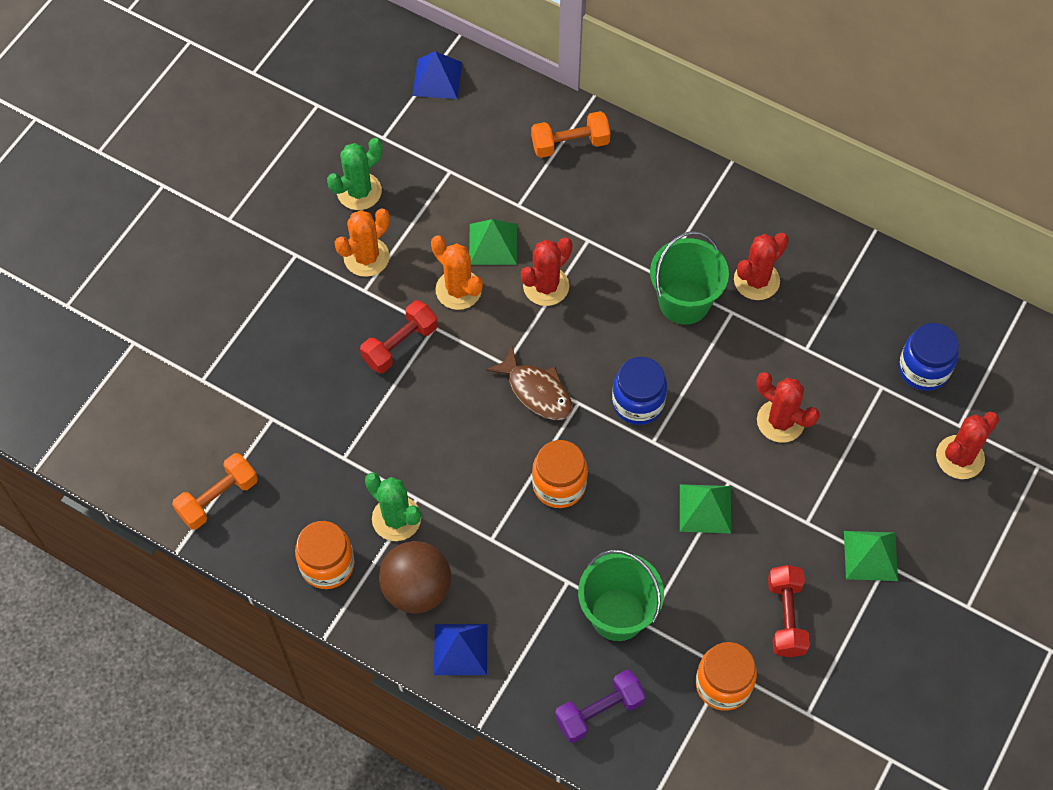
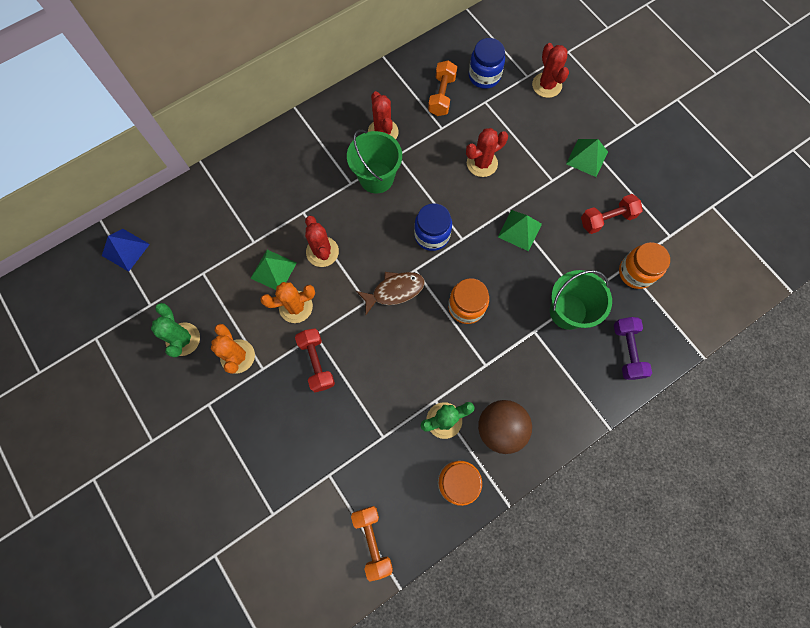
camera: 65 degrees left, 10 degrees up
blue pyramid [434,624,487,675] -> none
orange dumbbell [531,111,610,158] -> orange dumbbell moved to [428,60,457,116]
red dumbbell [768,565,810,657] -> red dumbbell turned 45 degrees counterclockwise [581,194,643,234]

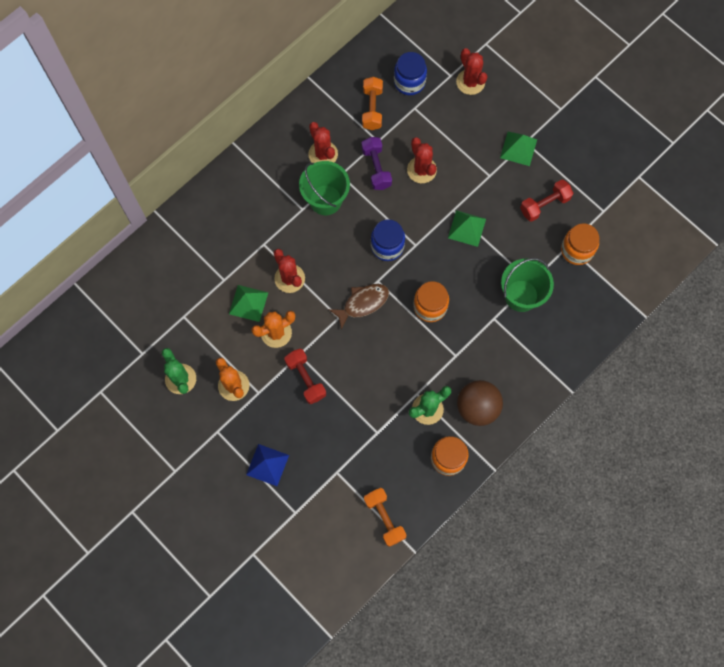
camera: 10 degrees left, 0 degrees up
blue pyramid [102,229,150,272] -> blue pyramid moved to [246,444,289,486]
red cactus [466,128,508,177] -> red cactus turned 75 degrees counterclockwise [407,137,437,183]
purple dumbbell [614,317,652,380] -> purple dumbbell moved to [361,137,392,190]

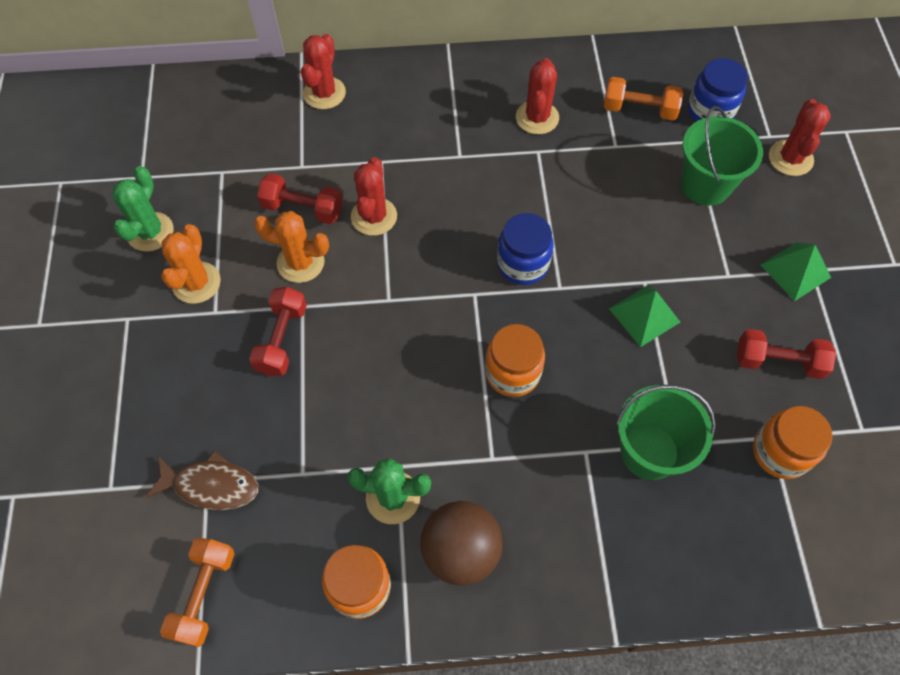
camera: 40 degrees right, 10 degrees down
green pyramid [229,285,268,322] -> red dumbbell [257,173,343,224]
blue pyramid [246,444,289,486] -> none
green bucket [299,161,350,215] -> green bucket moved to [681,106,763,206]
brown fish [328,284,389,330] -> brown fish moved to [146,450,258,510]
purple dumbbell [361,137,392,190] -> none
orange dumbbell [362,77,383,130] -> orange dumbbell turned 60 degrees clockwise [604,77,683,121]
red cactus [407,137,437,183] -> red cactus moved to [301,34,346,109]

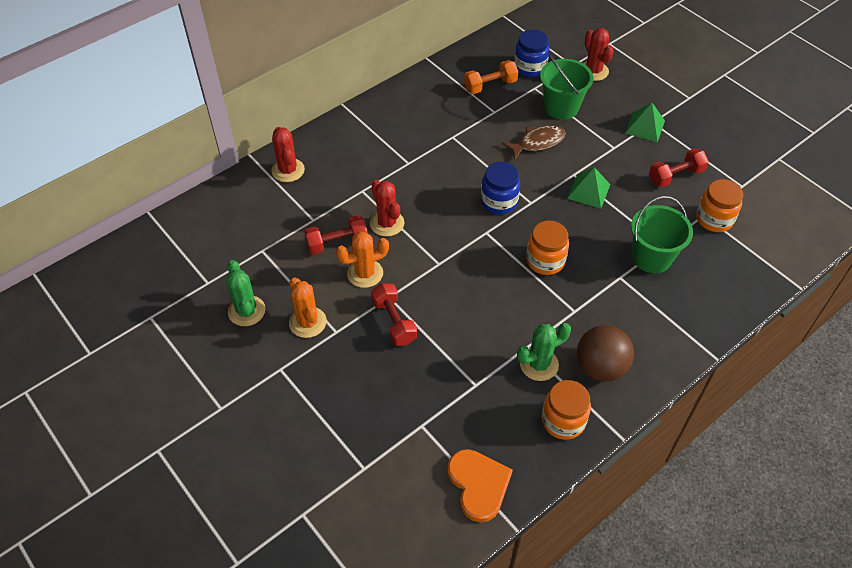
camera: 35 degrees left, 10 degrees down
brown fish [146,450,258,510] -> brown fish moved to [502,125,566,160]
orange dumbbell [160,538,234,647] -> orange heart [447,449,513,522]
red cactus [516,58,559,134] -> none

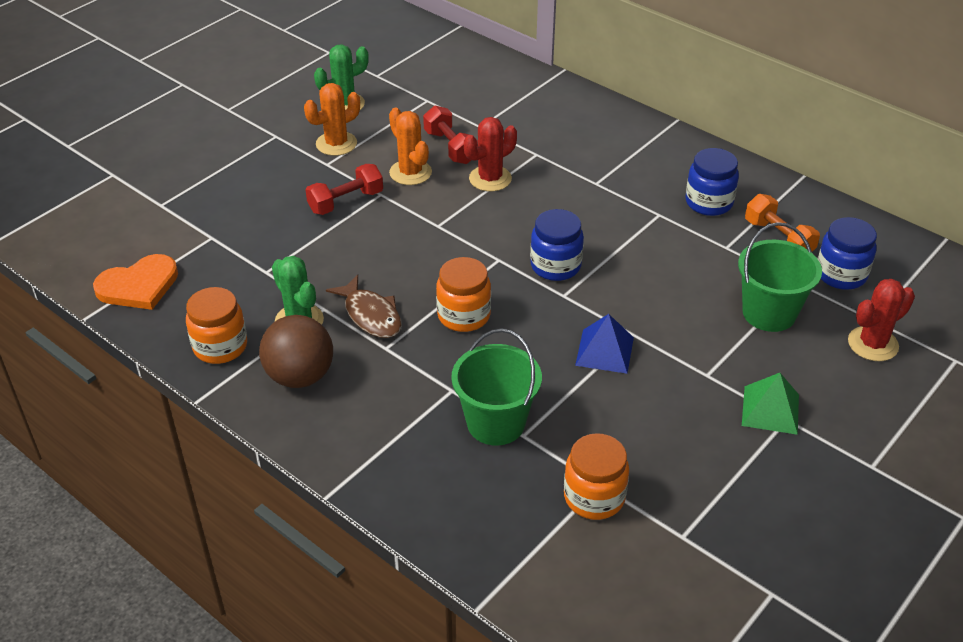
camera: 80 degrees right, 10 degrees down
red cactus [271,127,305,182] -> none
brown fish [502,125,566,160] -> brown fish moved to [326,275,402,338]
green pyramid [567,167,610,209] -> blue pyramid [575,314,634,374]
red dumbbell [649,148,709,188] -> none
none -> blue jar [686,148,739,216]

